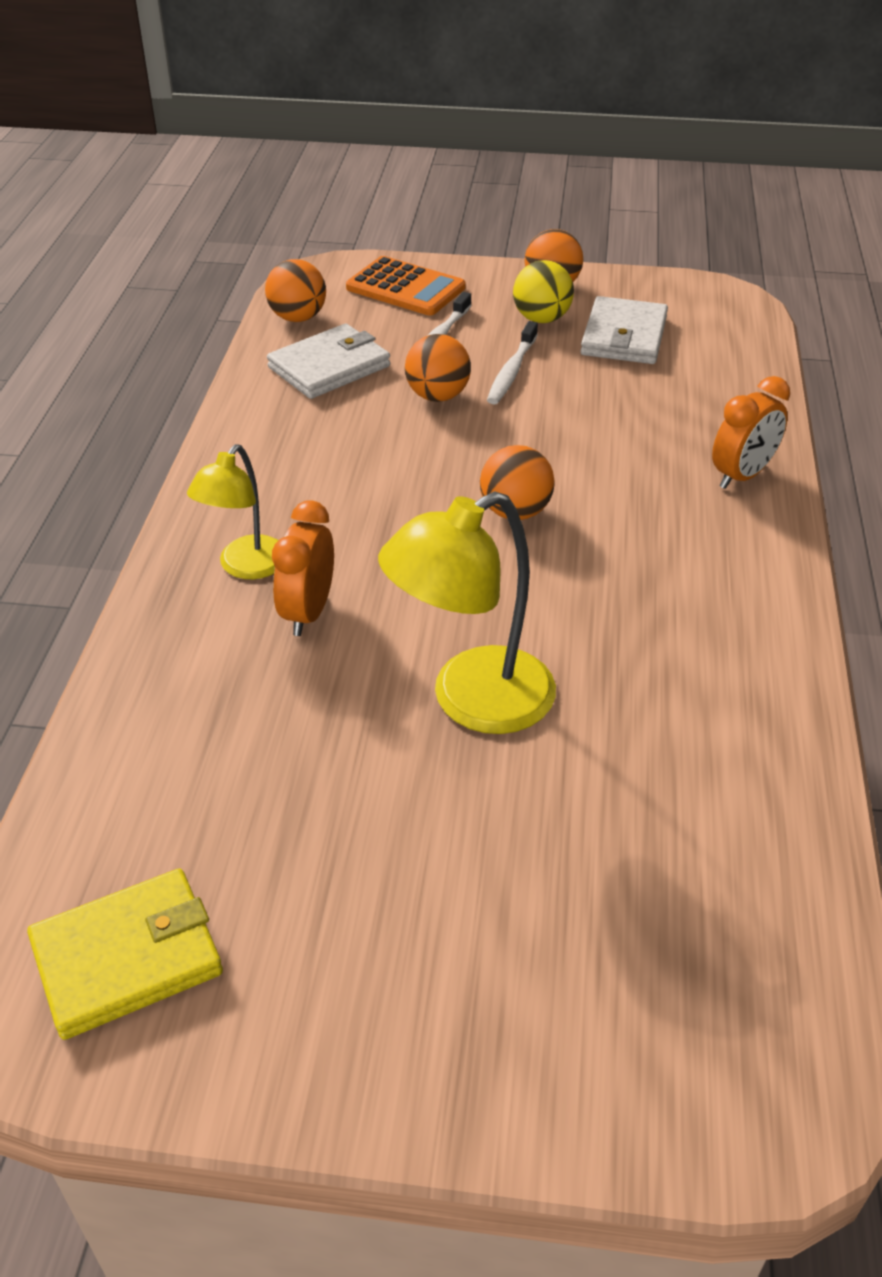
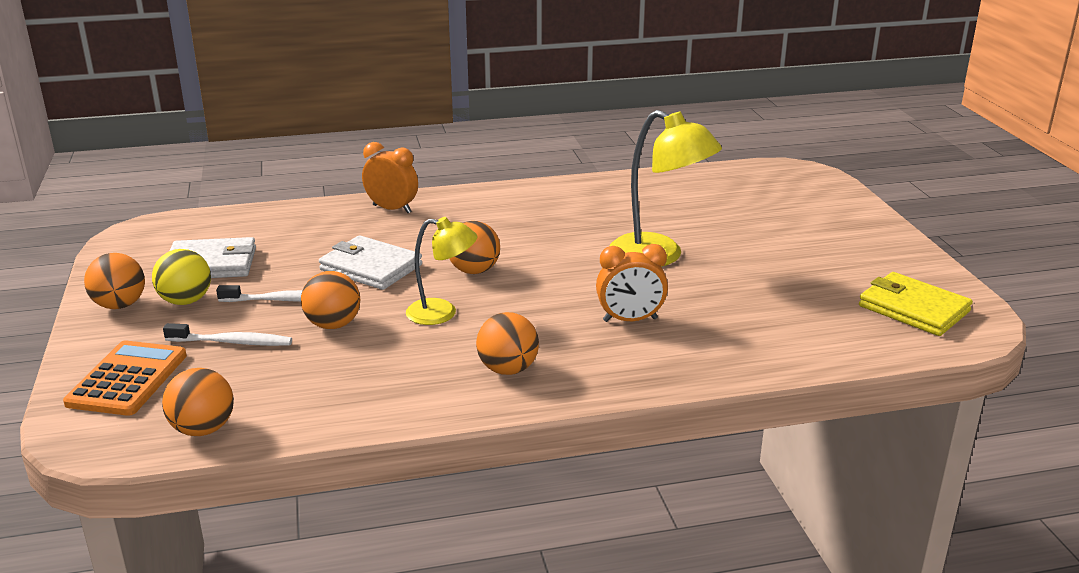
camera: 110 degrees left, 15 degrees down
yellow lamp [187,444,279,579] -> yellow lamp moved to [406,217,477,325]
white wallet [267,324,390,399] -> white wallet moved to [319,235,422,290]
none -> orange ball [476,312,539,375]

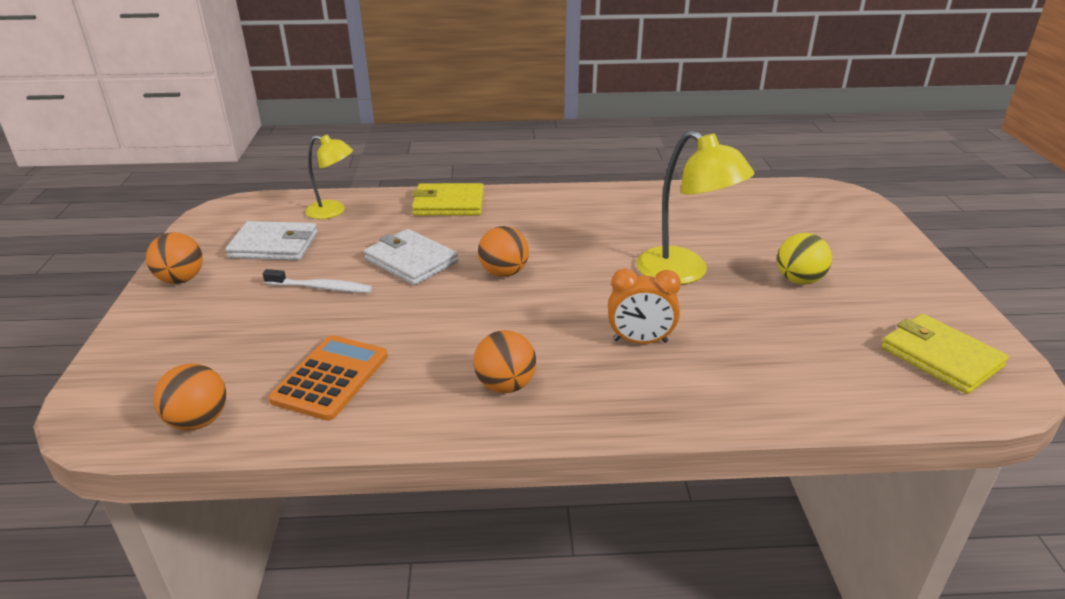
camera: 10 degrees right, 5 degrees up
orange calculator [63,341,187,416] -> orange calculator moved to [268,335,388,421]
yellow ball [152,249,211,305] -> yellow ball moved to [777,233,832,285]
white toothbrush [163,323,292,346] -> none
orange ball [301,271,360,329] -> none
orange clock [362,142,418,213] -> yellow wallet [412,183,484,216]
yellow lamp [406,217,477,325] -> yellow lamp moved to [306,135,353,219]

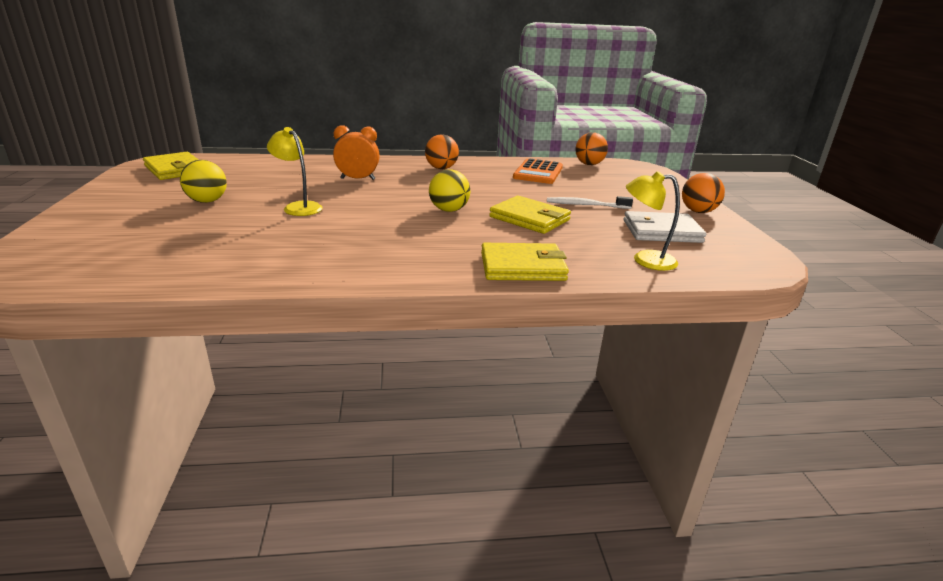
camera: 175 degrees right, 5 degrees down
white wallet [364,229,458,285] -> yellow wallet [489,196,571,234]
orange ball [478,226,529,277] -> yellow ball [429,169,470,212]
yellow lamp [636,130,754,285] -> yellow lamp [267,127,323,216], size x0.63

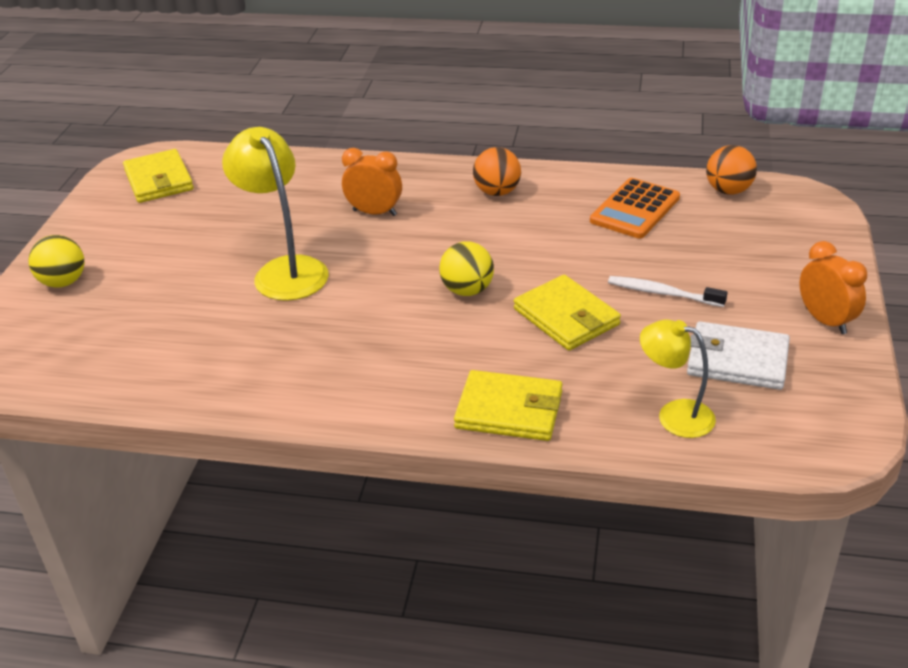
camera: 20 degrees right, 10 degrees up
yellow ball [180,160,227,203] -> yellow ball moved to [28,235,84,288]
yellow lamp [267,127,323,216] -> yellow lamp [222,127,329,301], size x1.60
orange ball [682,173,725,213] -> orange clock [799,241,867,334]

